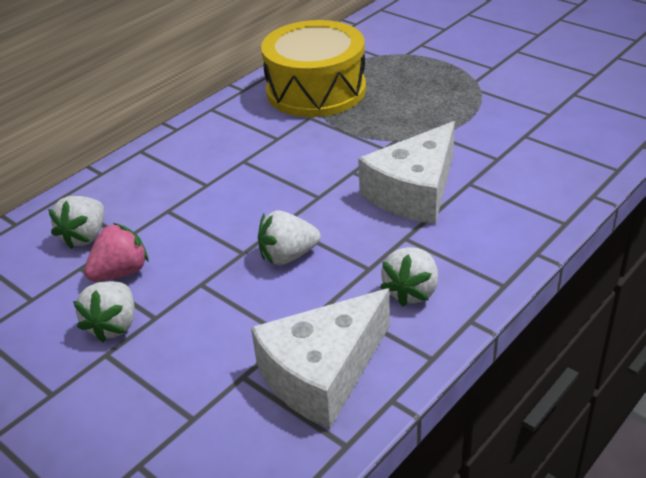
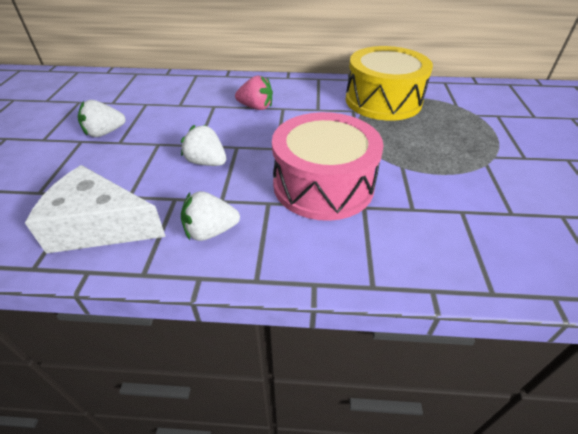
camera: 50 degrees right, 5 degrees up
white strawberry [48,196,104,249] -> none
pink strawberry [84,223,149,282] -> pink strawberry moved to [235,75,273,110]
white cheese [358,121,455,224] -> pink drum [272,112,384,221]

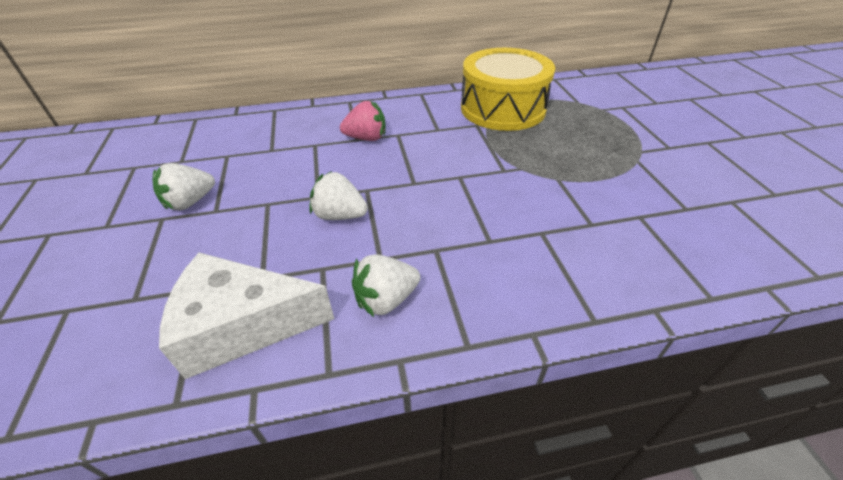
camera: 15 degrees left, 0 degrees up
pink drum [272,112,384,221] -> none

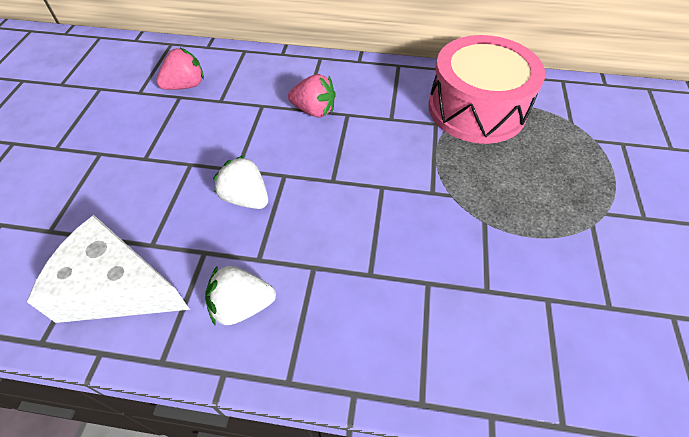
camera: 20 degrees right, 10 degrees up
white strawberry [153,163,215,210] -> none
yellow drum [461,48,555,131] -> pink drum [428,35,545,144]
none -> pink strawberry [156,47,204,90]

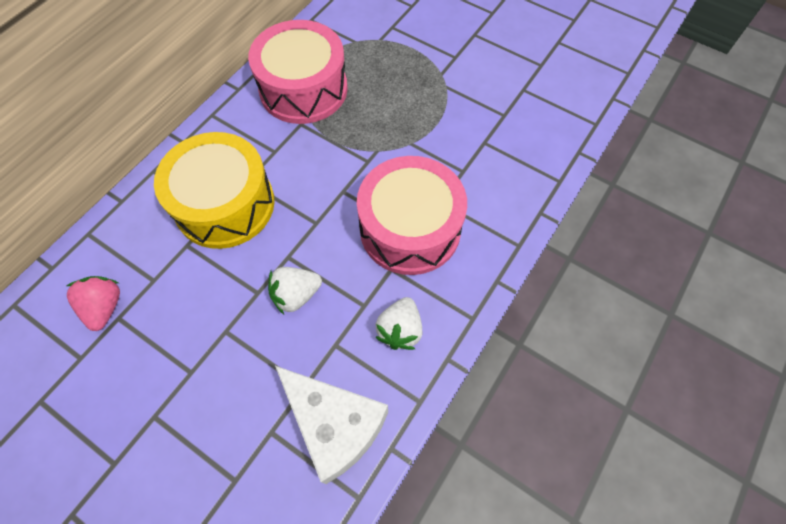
camera: 65 degrees left, 10 degrees up
white cheese [27,215,190,323] -> white cheese turned 90 degrees counterclockwise [275,366,388,484]
pink strawberry [288,74,336,117] -> yellow drum [154,132,275,249]
none -> pink drum [357,156,467,275]

